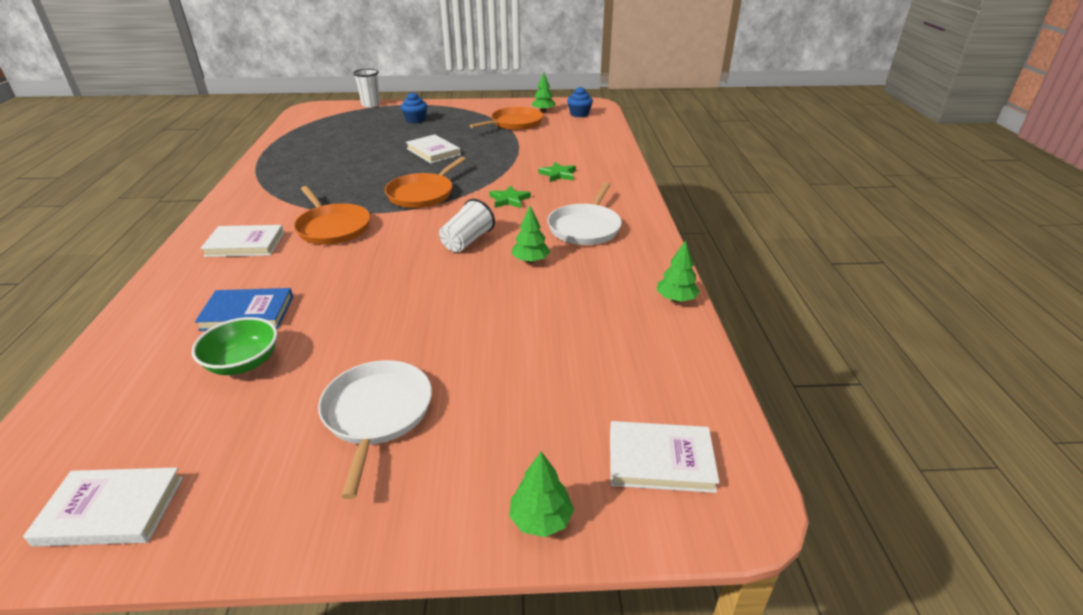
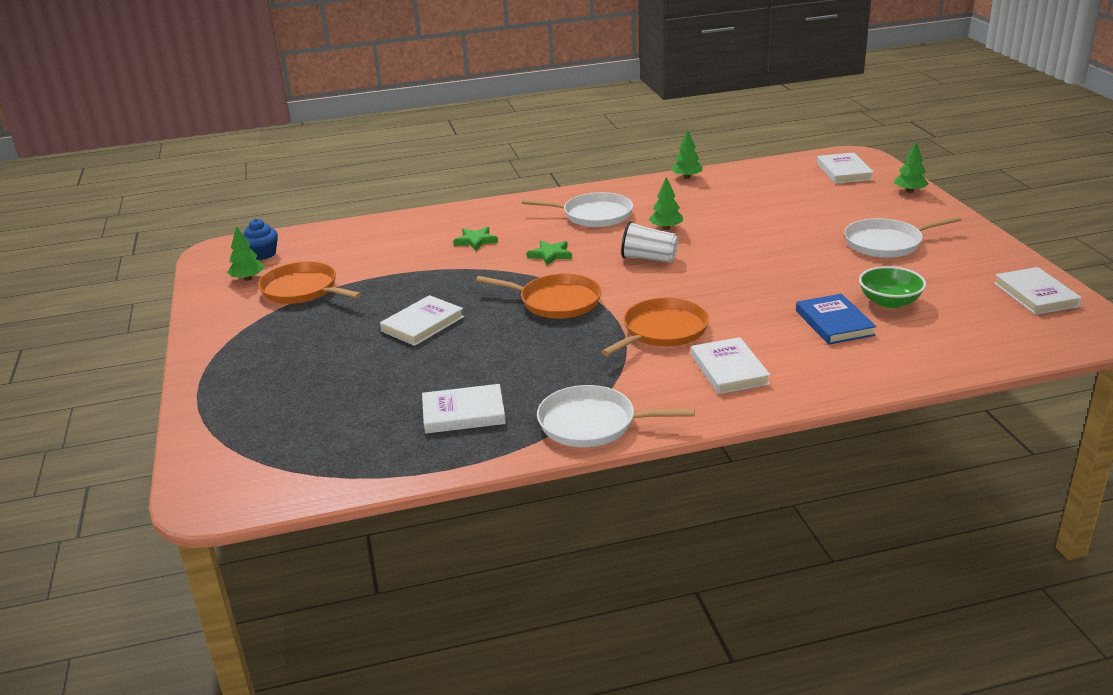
camera: 100 degrees left, 5 degrees down
white cup [353,69,380,108] -> none
blue cupcake [401,92,427,123] -> none
none -> white book [422,384,506,434]
none -> white pan [537,385,695,447]

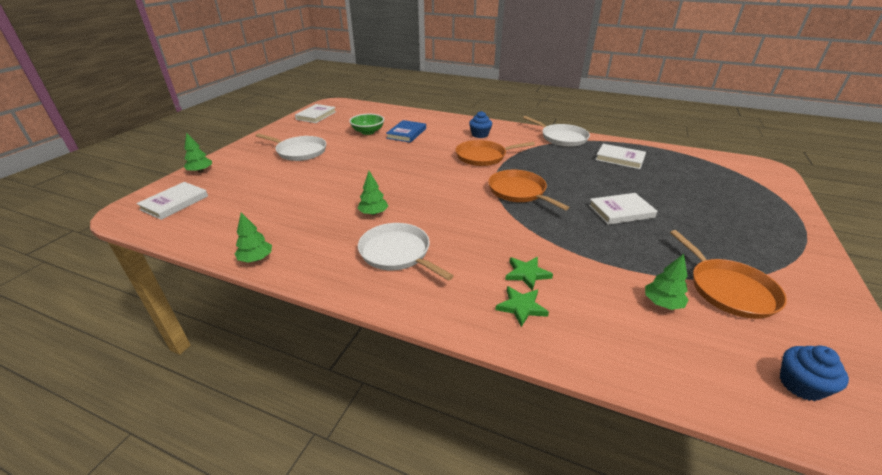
camera: 145 degrees left, 5 degrees up
green tree [227,226,264,281] -> green tree moved to [645,254,689,310]
green star [527,240,572,265] -> green star moved to [495,286,549,327]
white cup [621,221,678,262] -> none
white book [691,337,770,394] -> blue cupcake [469,111,492,138]

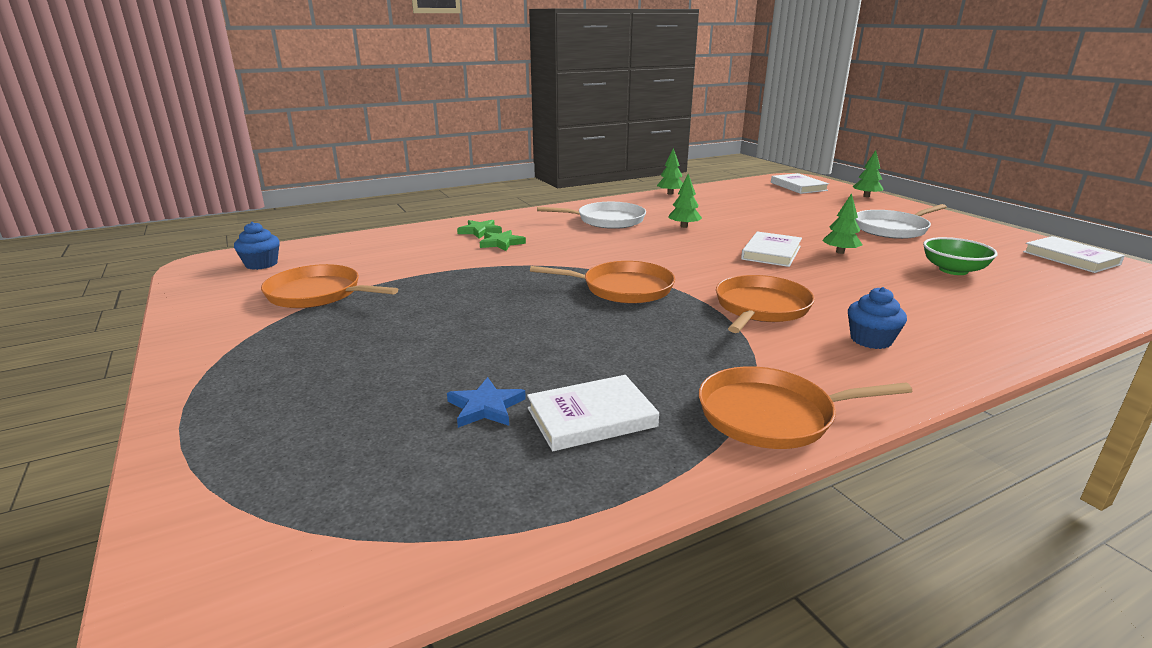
camera: 130 degrees right, 10 degrees down
blue book [386,120,426,143] -> none
white pan [523,116,590,147] -> orange pan [699,366,912,449]
white book [589,193,657,225] -> white book moved to [741,231,802,267]
green tree [645,254,689,310] -> green tree moved to [822,193,862,254]
none -> blue star [447,377,526,428]

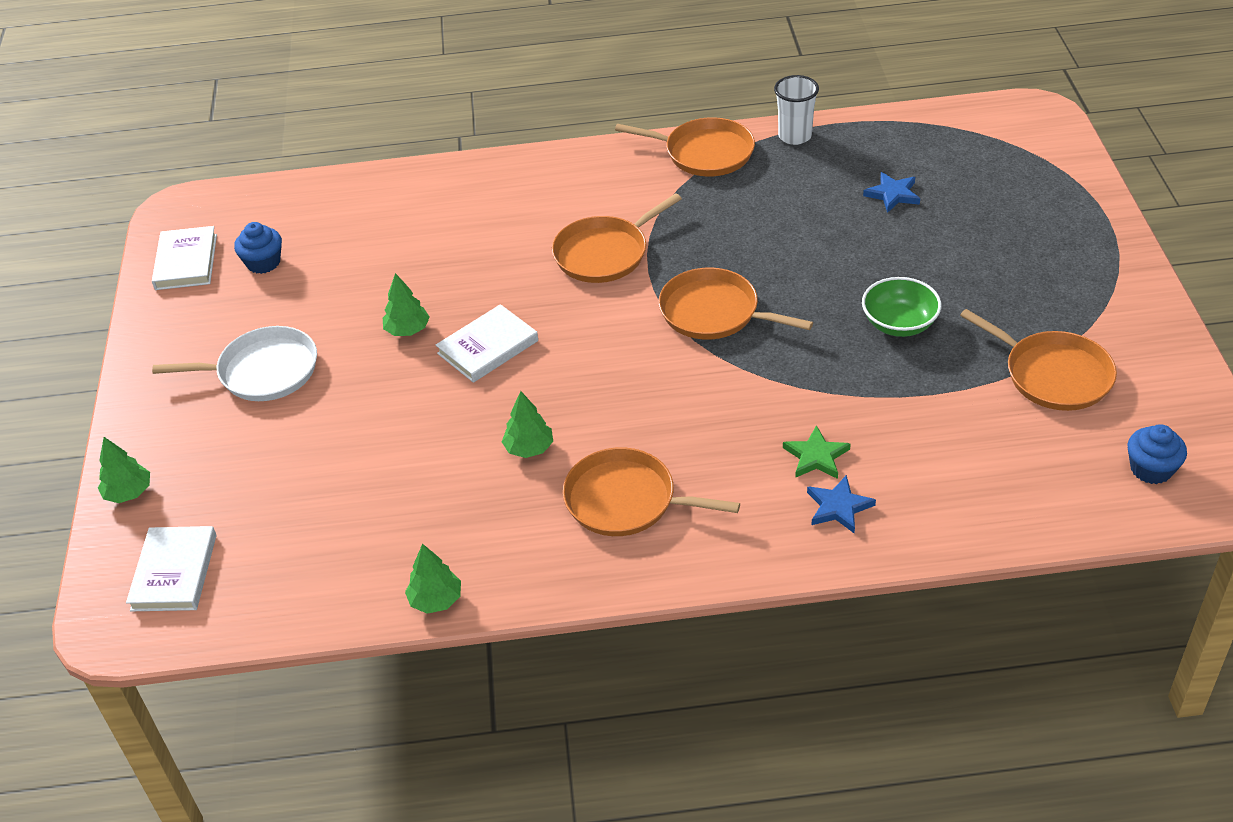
camera: 155 degrees left, 20 degrees up
green star [457,220,502,238] -> blue star [807,475,876,533]
white book [527,375,659,451] -> none
white pan [537,202,646,229] -> orange pan [563,447,740,536]
blue cupcake [848,287,907,349] -> blue cupcake moved to [234,222,282,274]
green bowl [923,237,998,275] -> green bowl moved to [862,277,941,337]
none -> white cup [774,75,819,145]

